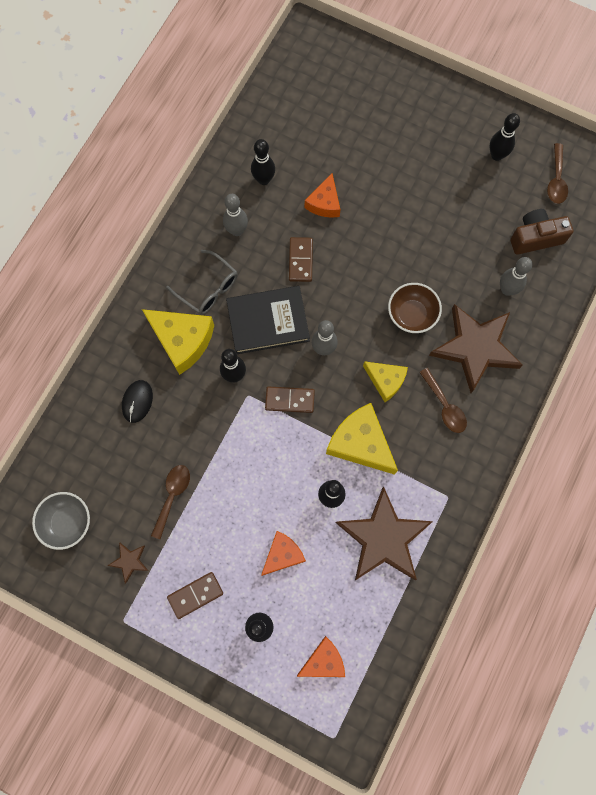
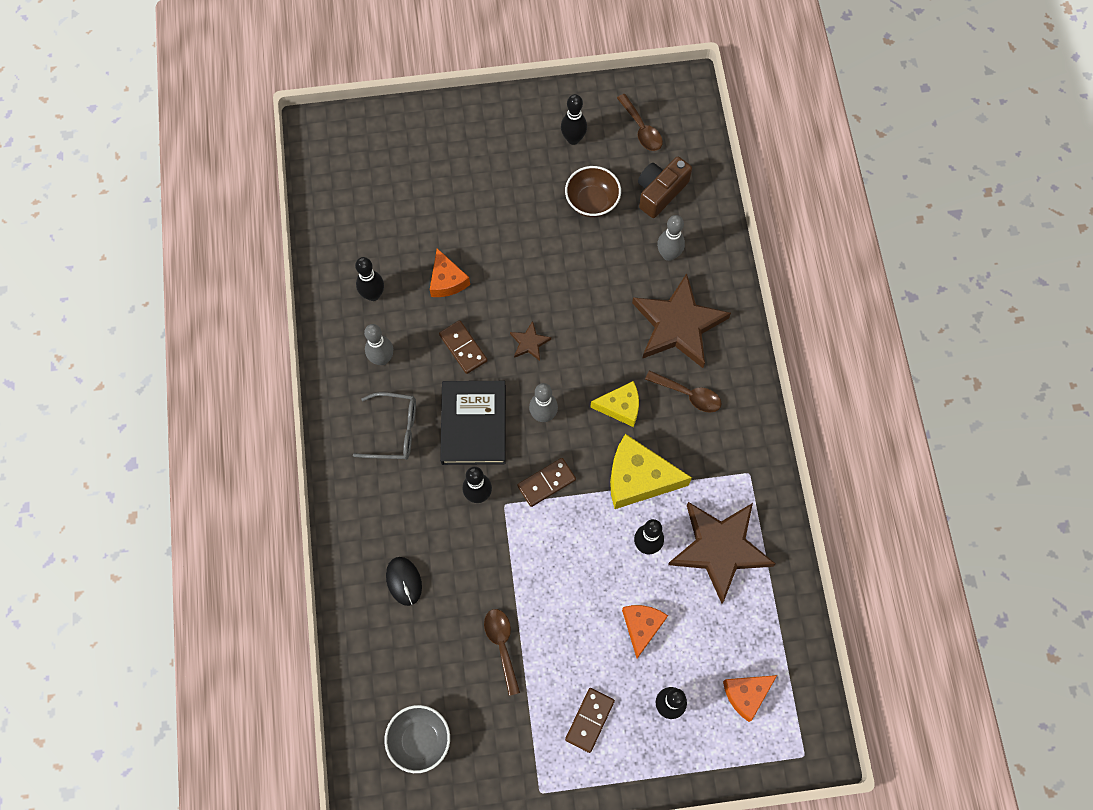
camera: 35 degrees left, 5 degrees down
brown star [107,542,149,583] -> brown star moved to [510,321,551,361]
yellow cheese [142,309,214,375] -> none
black book [226,286,310,354] -> black book turned 45 degrees counterclockwise [440,381,506,465]
orange cheese [297,636,345,677] -> orange cheese turned 150 degrees counterclockwise [723,675,777,722]
brown bowl [388,283,442,333] -> brown bowl moved to [565,166,621,217]

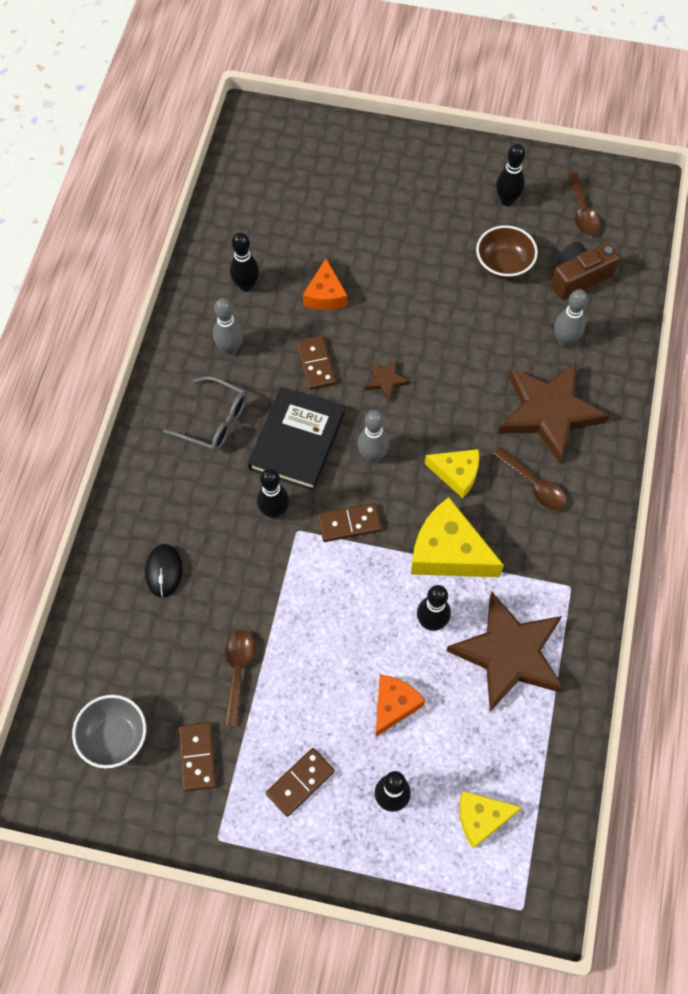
camera: 20 degrees right, 5 degrees down
orange cheese [723,675,777,722] -> yellow cheese [459,791,522,849]
none -> brown domino [179,722,216,791]

